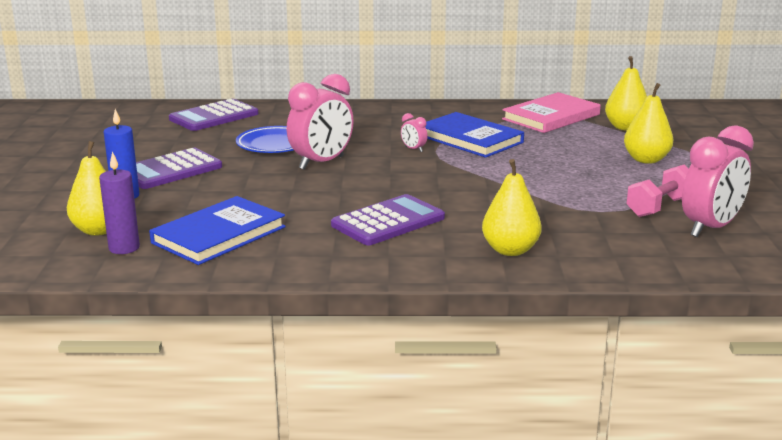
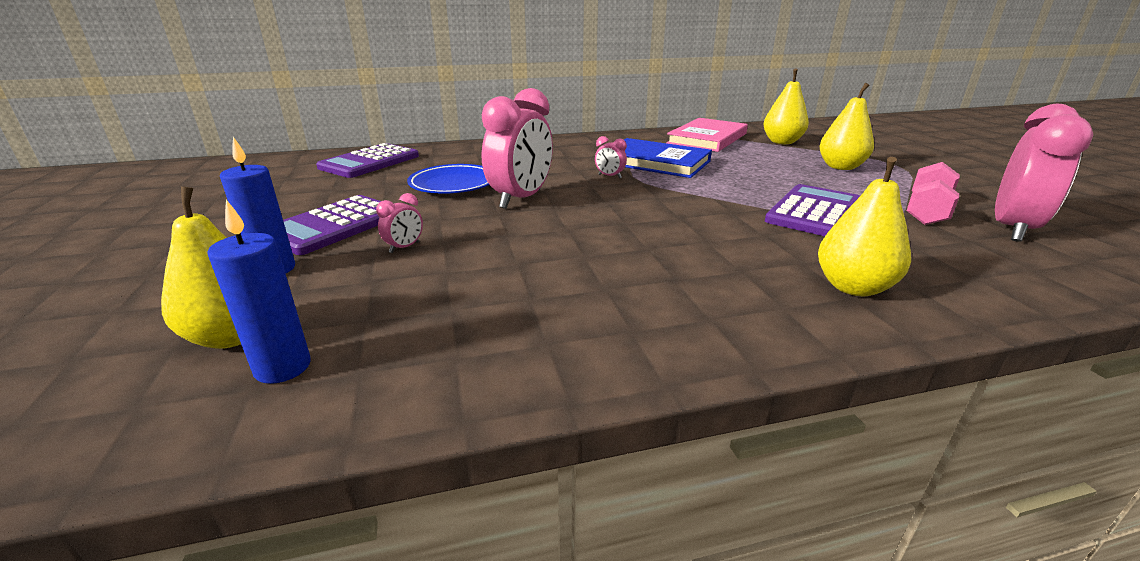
camera: 15 degrees left, 5 degrees up
purple candle [99,152,140,254] -> blue candle [207,200,311,384]
blue book [149,196,286,265] -> none
purple calculator [331,194,445,245] -> purple calculator moved to [765,184,860,236]
none -> pink clock [376,193,423,253]

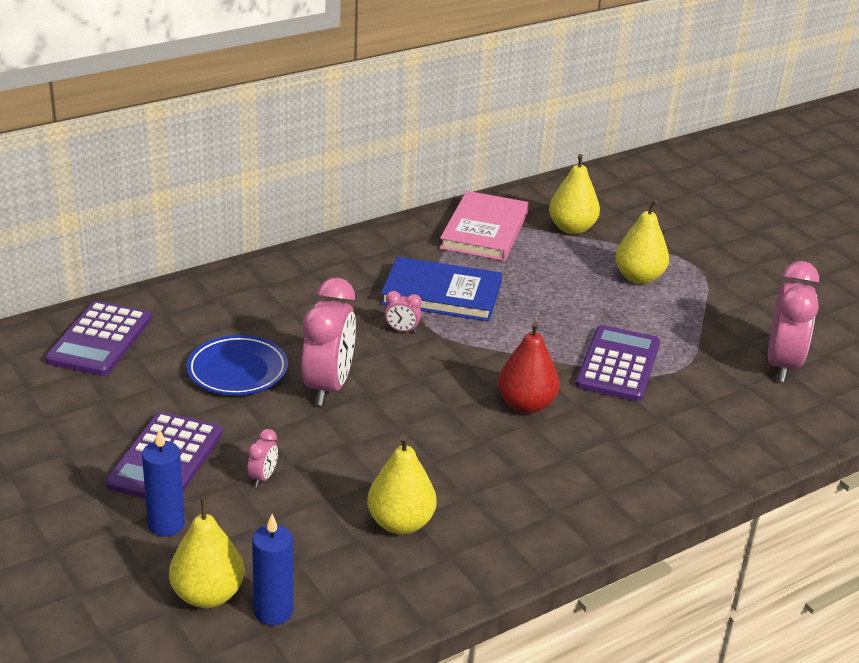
camera: 20 degrees left, 5 degrees up
yellow pear [818,157,911,296] -> yellow pear moved to [367,435,437,534]
pink dumbbell [907,162,960,225] -> none
none -> red pear [498,322,560,414]

